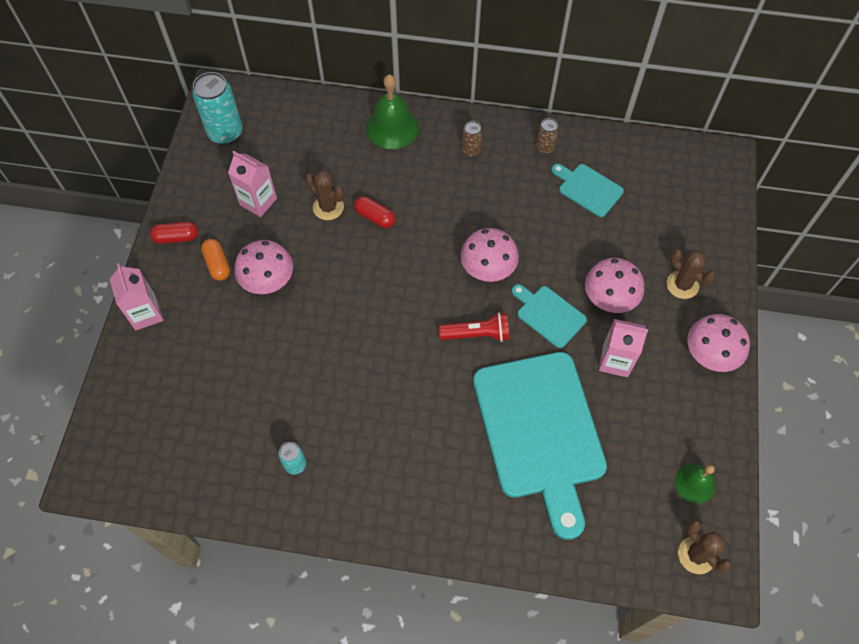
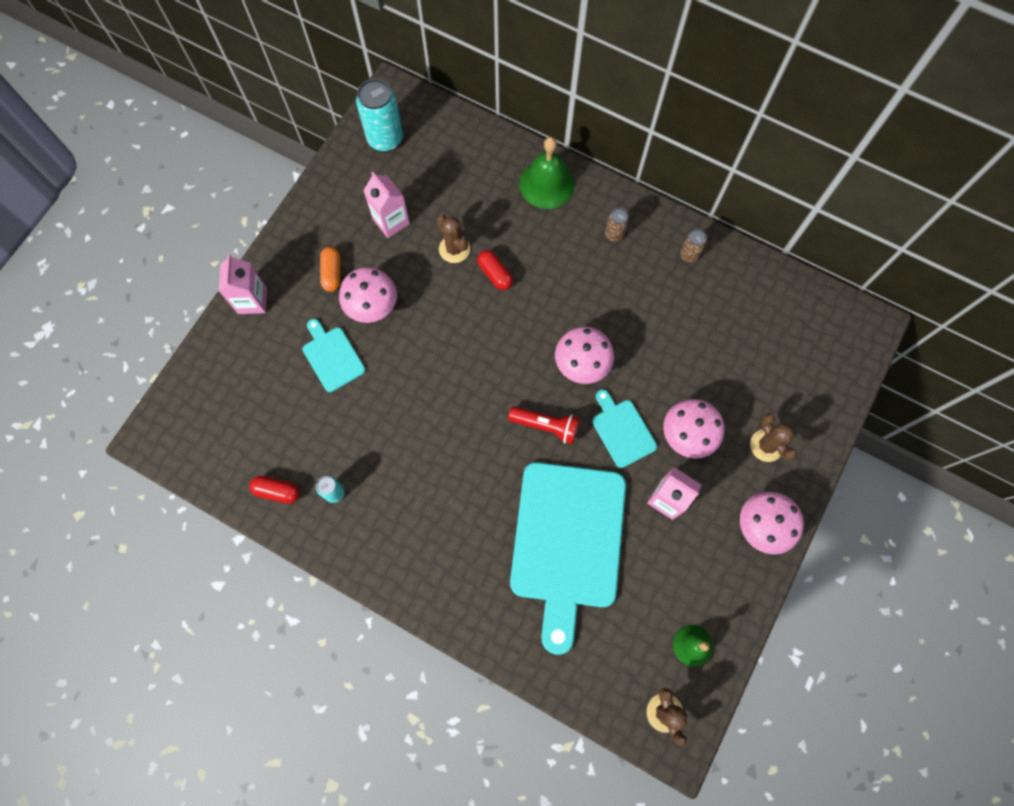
camera: 20 degrees right, 10 degrees up
red capsule [150,222,198,244] -> red capsule moved to [249,476,300,504]
turquoise cutting board [552,164,624,217] -> turquoise cutting board moved to [303,319,366,392]

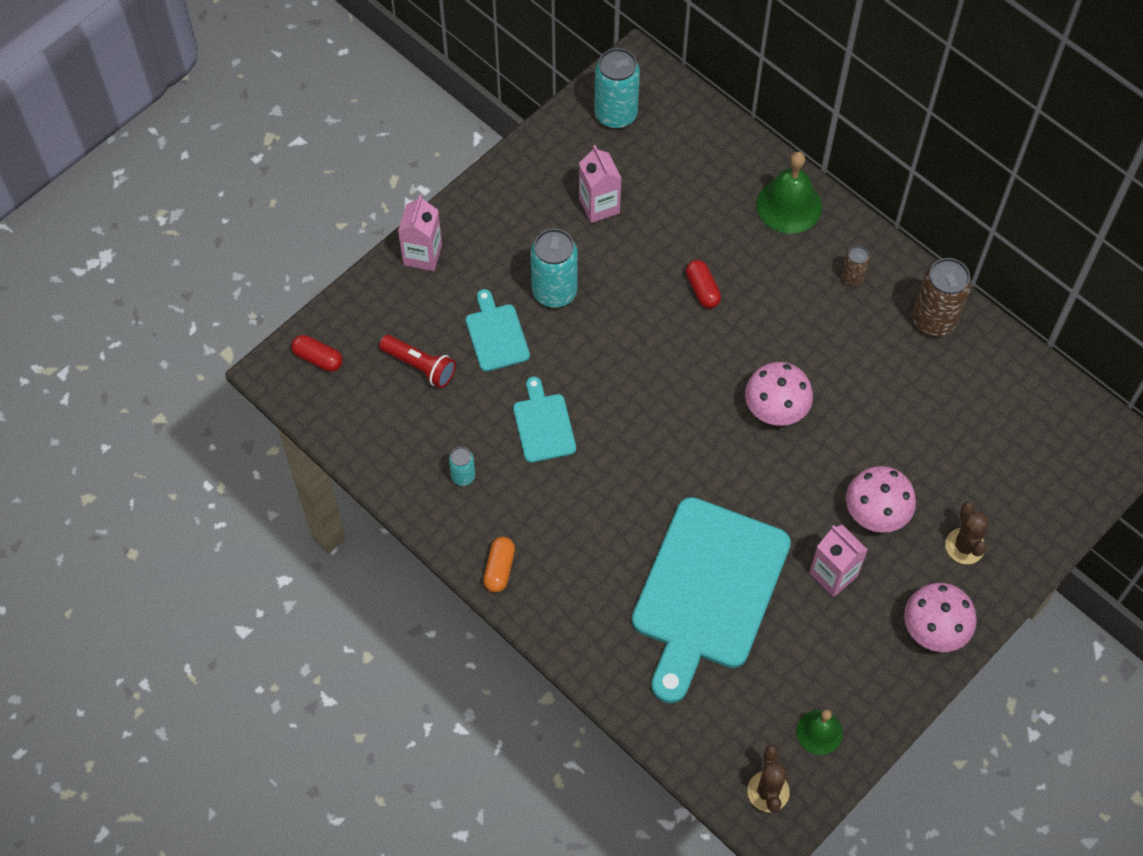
camera: 15 degrees right, 10 degrees down
red capsule [249,476,300,504] -> red capsule moved to [291,335,343,372]
orange capsule [320,247,340,292] -> orange capsule moved to [483,537,515,593]
pink mushroom [339,267,397,323] -> turquoise can [531,229,578,308]
brown cactus [436,214,470,263] -> none
red flashlight [508,407,580,444] -> red flashlight moved to [379,335,456,388]
turquoise cutting board [592,389,657,468] -> turquoise cutting board moved to [513,377,576,463]
brown can [680,229,707,263] -> brown can [912,258,971,337], size x1.95

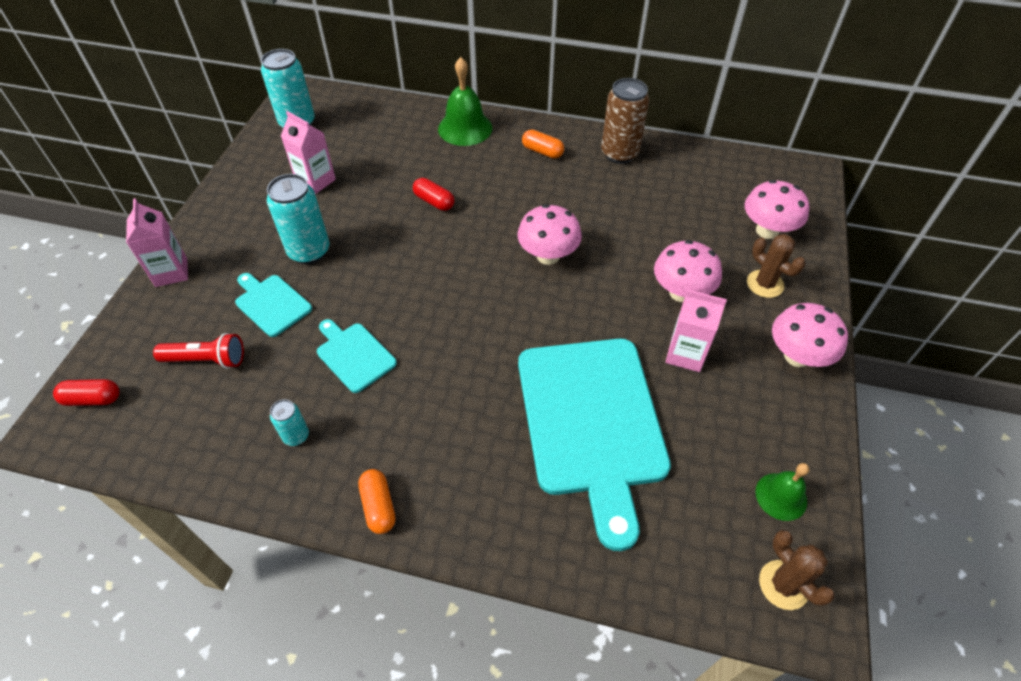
camera: 30 degrees left, 10 degrees down
brown can [841,246,870,286] -> orange capsule [522,130,564,159]
none -> pink mushroom [745,180,809,239]

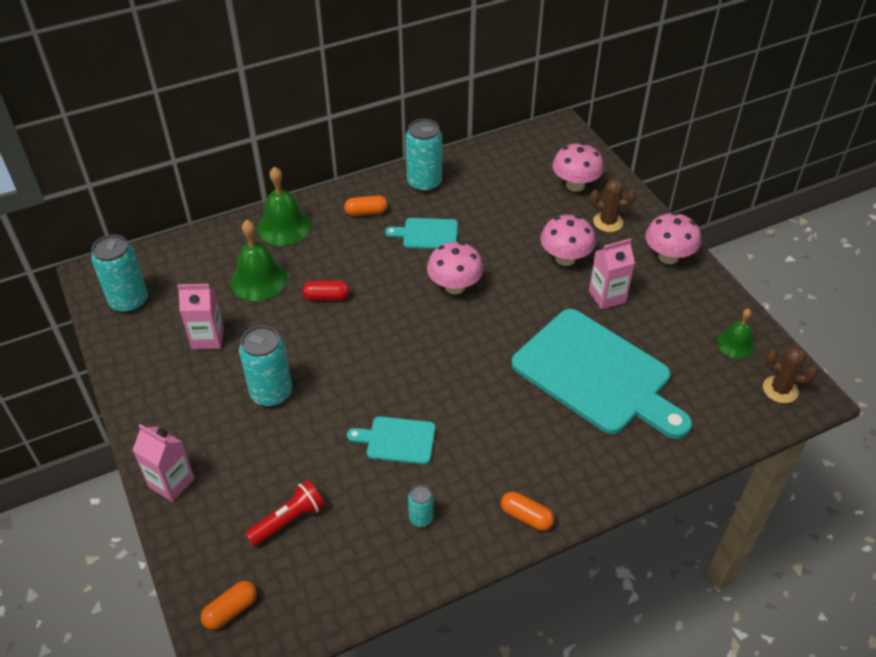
camera: 40 degrees left, 5 degrees down
red capsule [53,379,120,406] -> orange capsule [201,581,257,630]
turquoise cutting board [235,273,312,337] -> turquoise cutting board moved to [385,218,458,249]
brown can [601,78,649,164] -> turquoise can [406,119,442,193]
none -> green bell [230,220,288,301]

